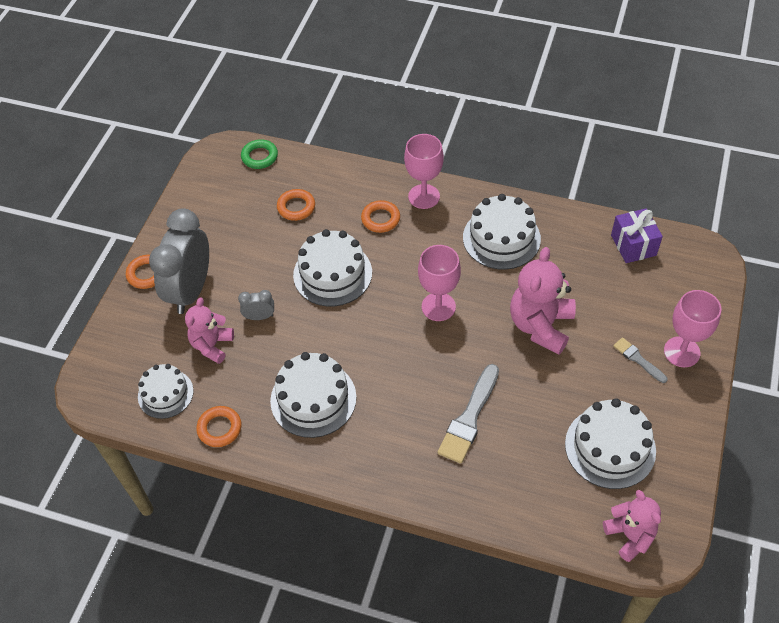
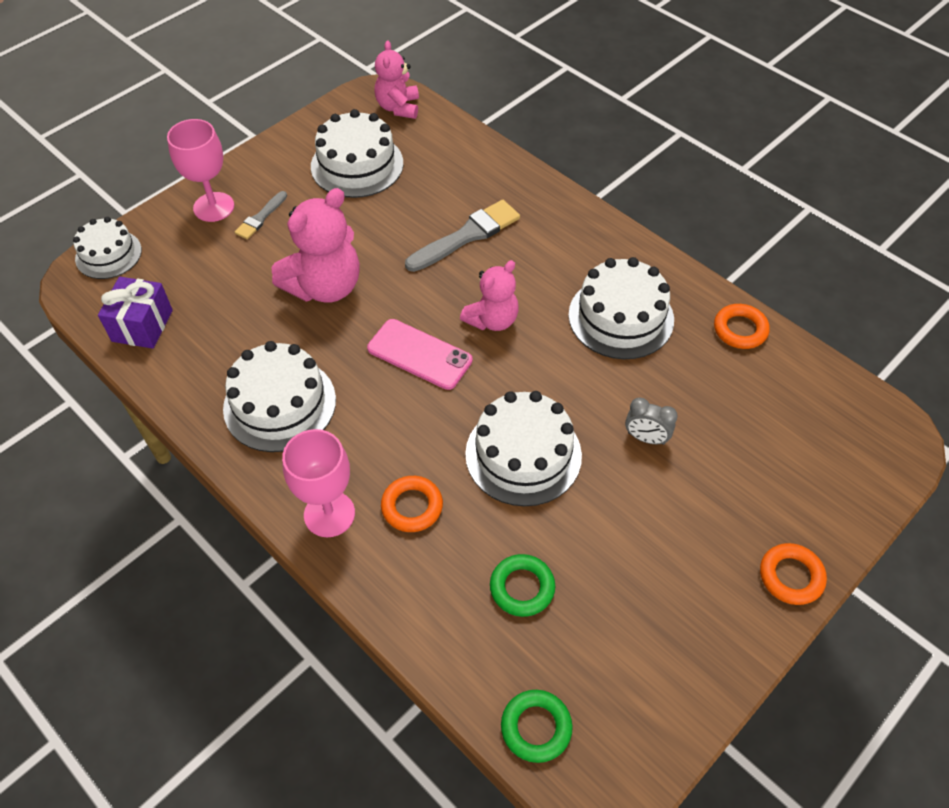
camera: 155 degrees left, 0 degrees up
white cake [138,364,194,419] -> white cake moved to [73,217,142,279]
grey clock [149,208,209,314] -> none
pink teddy bear [185,298,234,364] -> pink teddy bear moved to [460,260,519,331]
orange ring [277,189,315,221] -> green ring [490,554,555,617]
pink goblet [418,245,461,321] -> pink phone [367,319,473,390]
grey brush [613,337,668,383] -> grey brush turned 45 degrees clockwise [235,191,287,239]

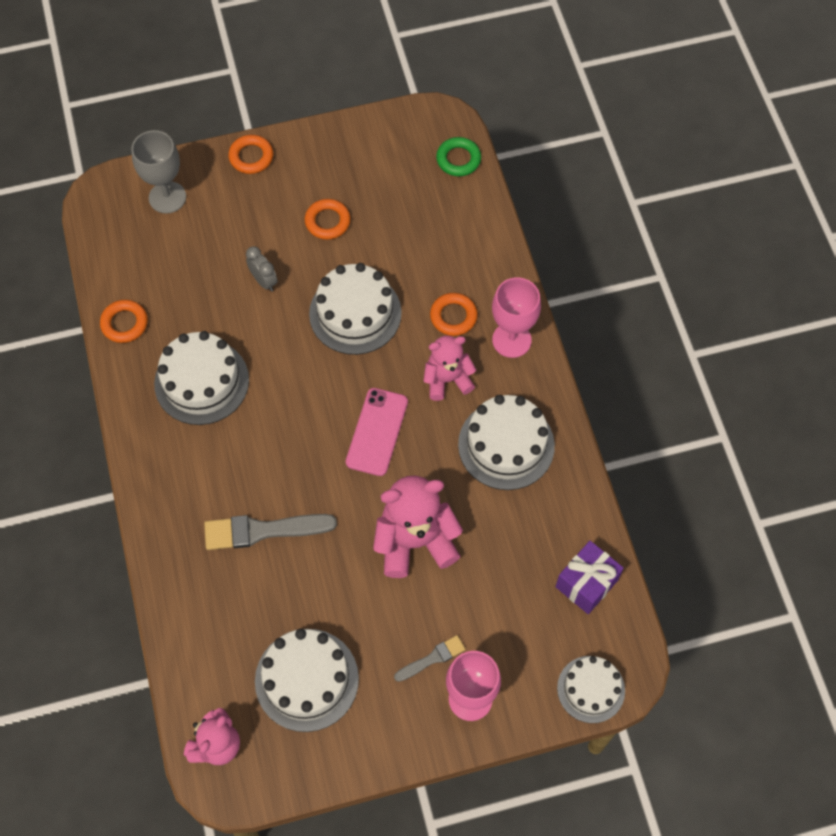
camera: 150 degrees left, 10 degrees up
pink phone [367,319,473,390] -> pink phone turned 45 degrees clockwise [346,388,408,476]
pink teddy bear [460,260,519,331] -> pink teddy bear moved to [423,336,476,401]
green ring [490,554,555,617] -> none
none -> grey goblet [131,130,186,214]
none -> orange ring [305,199,351,240]

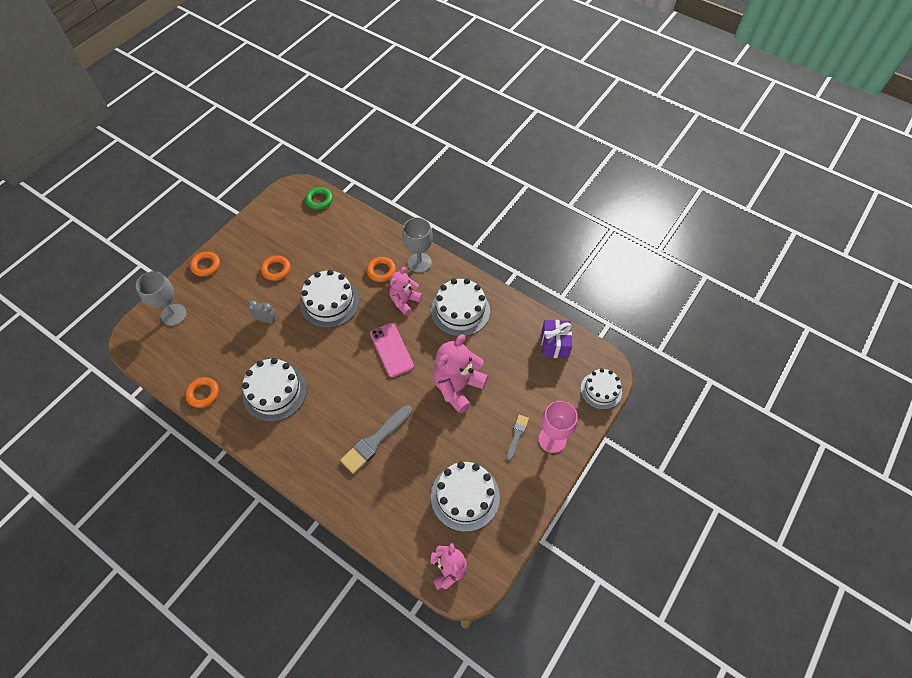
camera: 40 degrees left, 5 degrees down
pink goblet [492,277,541,358] -> grey goblet [402,218,433,273]

